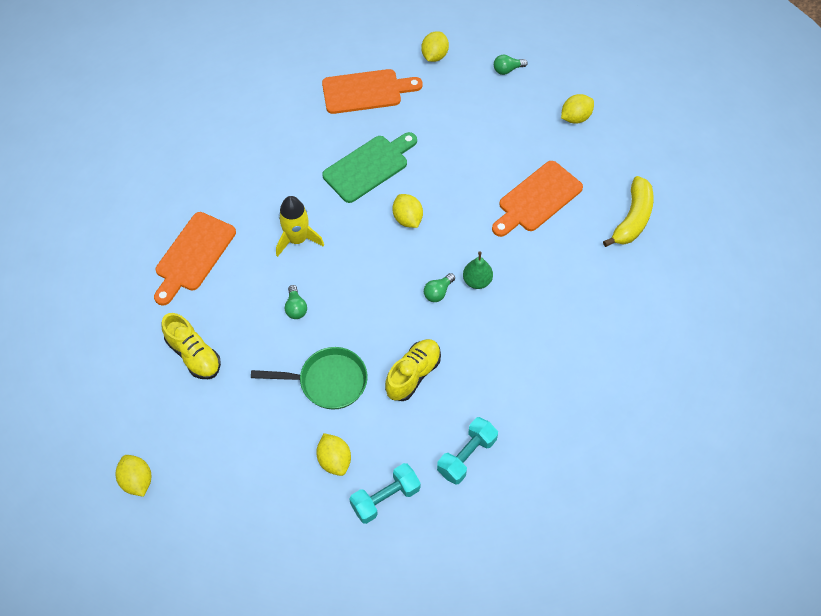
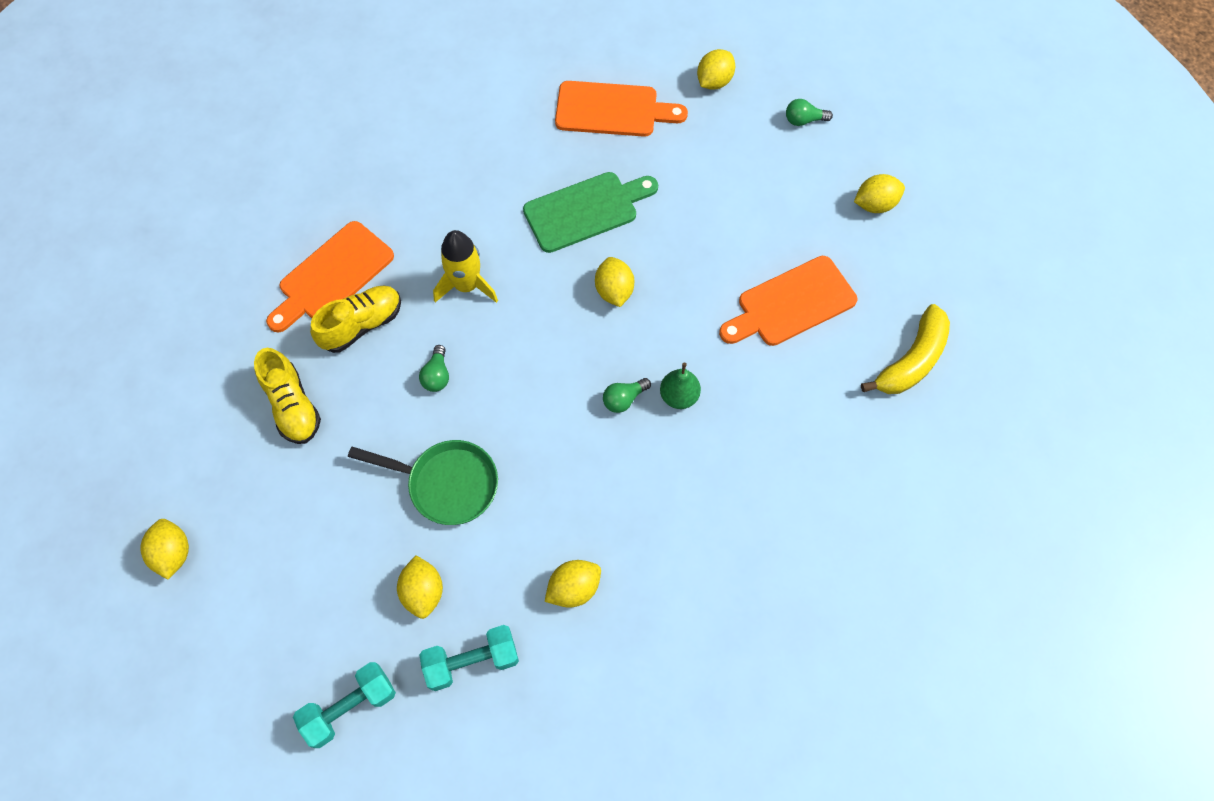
camera: 15 degrees right, 5 degrees up
yellow shoe [385,339,441,401] -> yellow shoe moved to [310,286,401,353]
turquoise dumbbell [437,417,498,485] -> turquoise dumbbell moved to [293,662,396,748]
none -> yellow lemon [545,560,601,608]

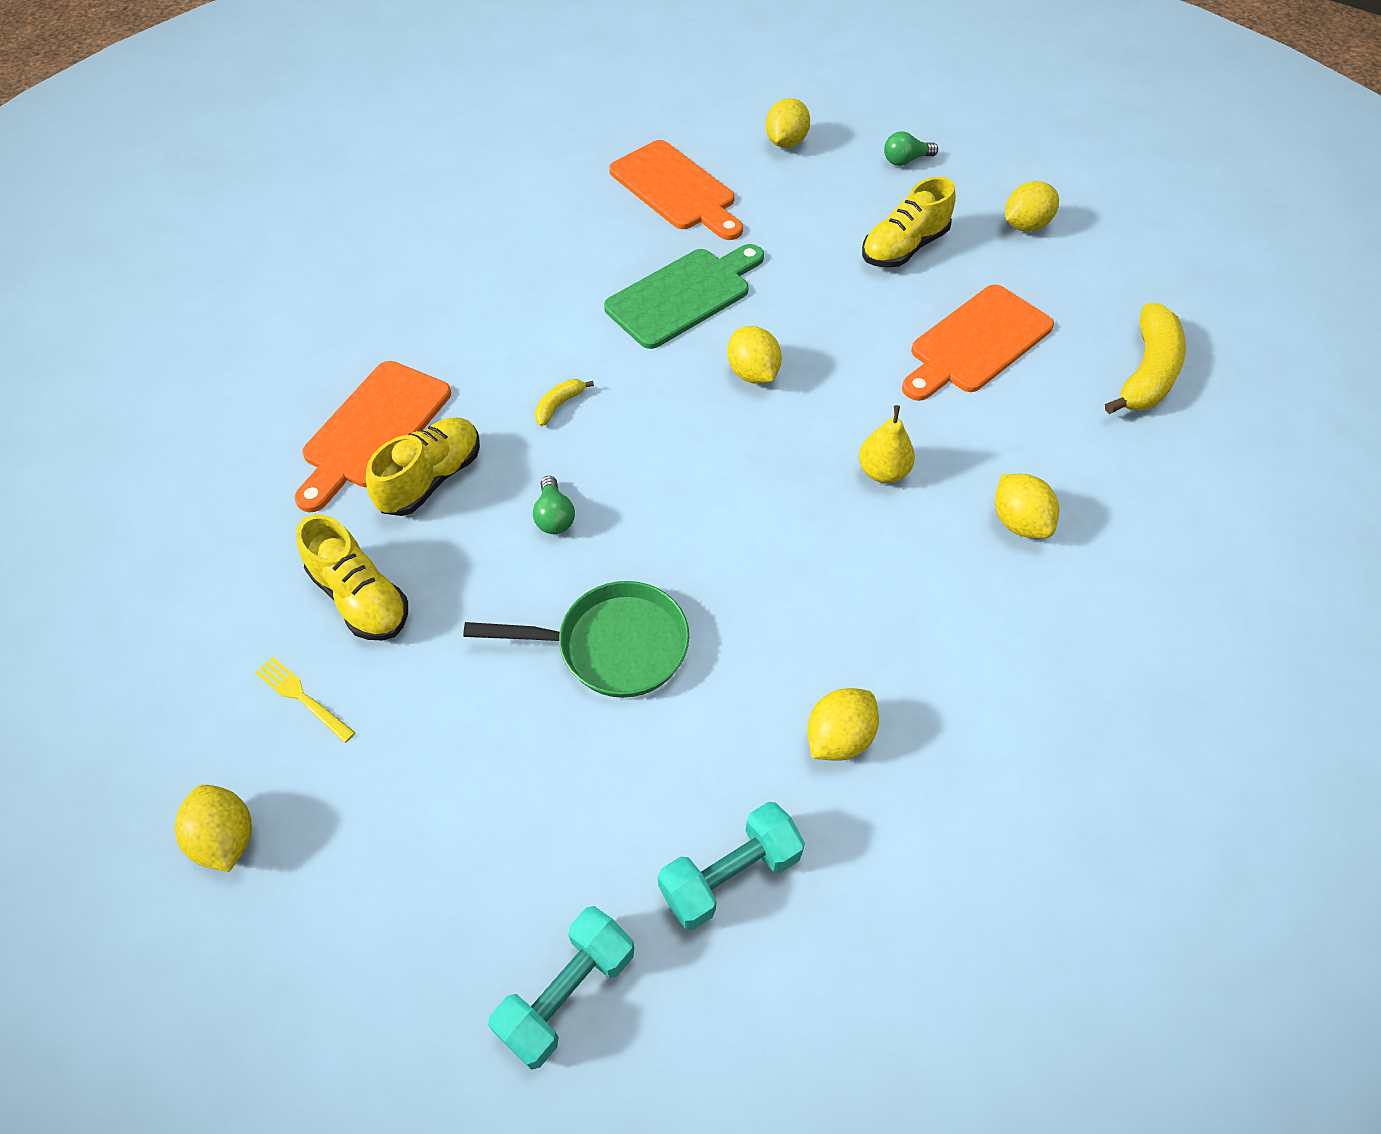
camera: 15 degrees left, 10 degrees down
yellow lemon [397,555,443,619] -> yellow lemon moved to [995,474,1059,538]
yellow rocket [433,230,498,303] -> yellow banana [535,379,594,426]
orange cutting board [555,81,688,137] -> orange cutting board turned 60 degrees clockwise [609,140,743,240]
green light bulb [603,378,651,413] -> none
green pear [660,363,701,409] -> yellow pear [859,405,915,483]
none -> yellow fork [255,657,356,743]
none -> yellow shoe [862,177,956,268]

